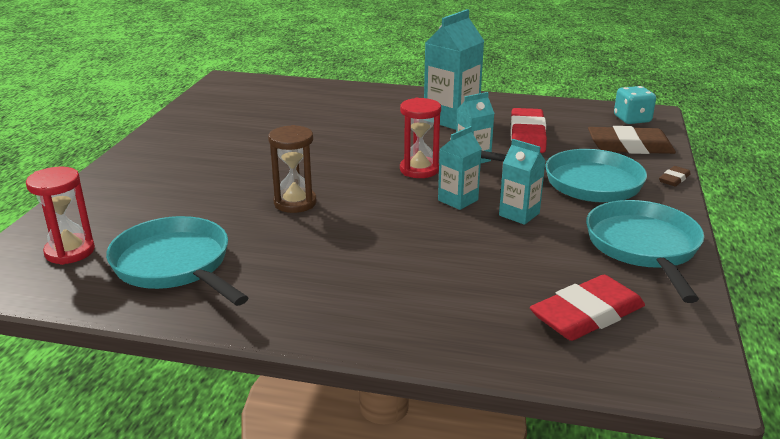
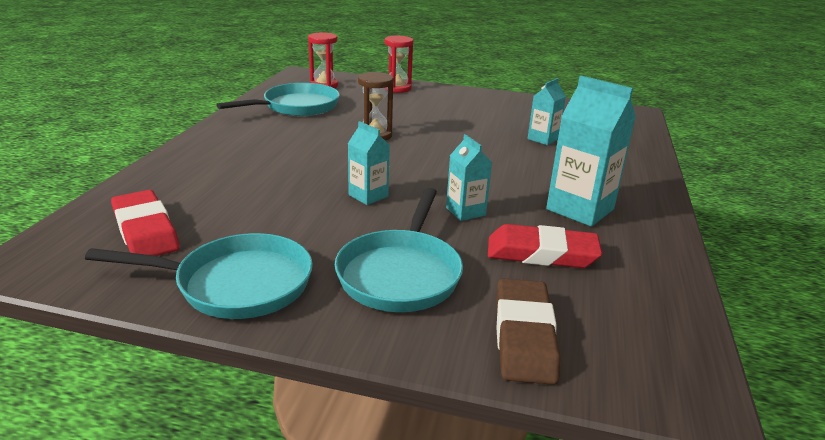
camera: 90 degrees right, 0 degrees up
red hourglass [400,98,441,178] -> red hourglass moved to [385,36,413,93]
turquoise carton [499,139,545,225] -> turquoise carton moved to [528,78,566,145]
turquoise dice [614,86,656,124] -> none
brown eraser [659,166,691,187] -> none

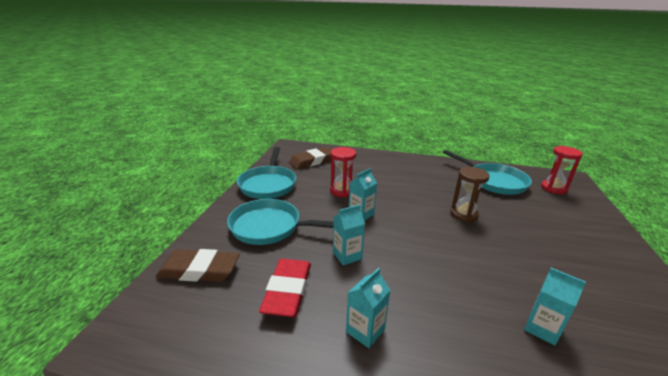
camera: 90 degrees right, 0 degrees up
red eraser [111,190,180,256] -> brown eraser [289,147,332,169]
red hourglass [385,36,413,93] -> red hourglass moved to [330,147,356,197]
turquoise carton [546,75,636,227] -> turquoise carton [346,268,390,348], size x0.58

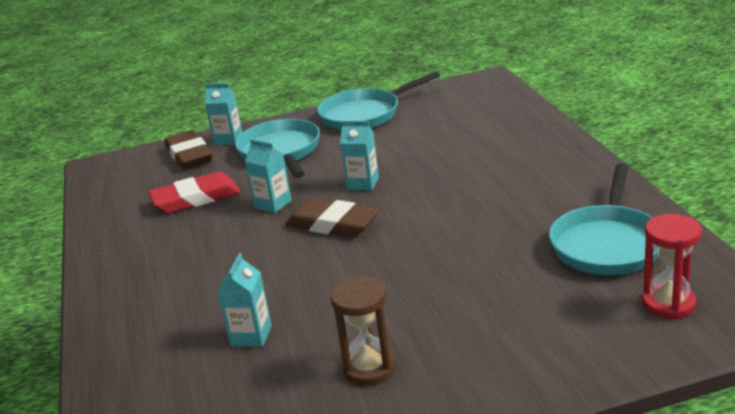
camera: 65 degrees right, 0 degrees up
brown eraser [289,147,332,169] -> brown eraser moved to [285,198,380,238]
red hourglass [330,147,356,197] -> none
turquoise carton [346,268,390,348] -> turquoise carton moved to [205,83,243,145]
brown hourglass [450,167,490,223] -> brown hourglass moved to [331,276,395,385]

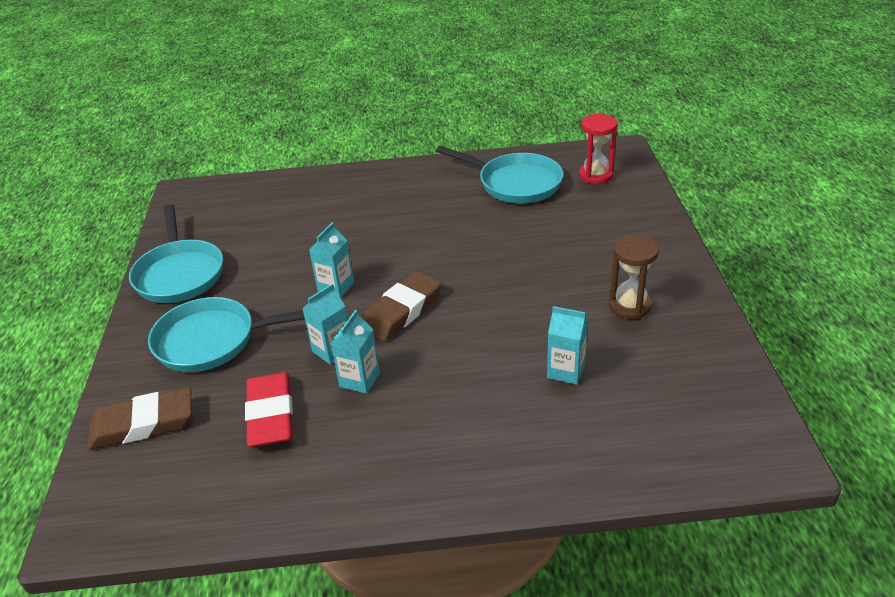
camera: 80 degrees left, 10 degrees up
turquoise carton [205,83,243,145] -> turquoise carton moved to [331,310,380,394]

